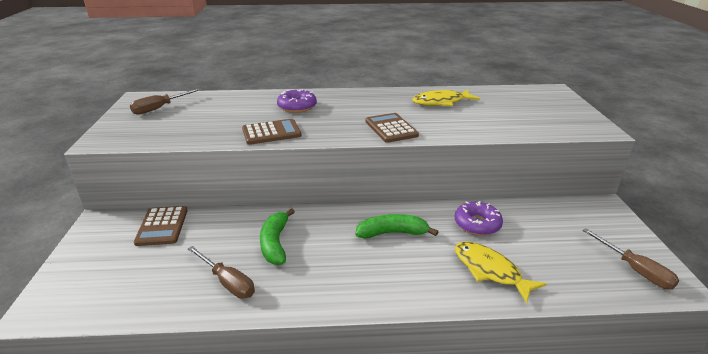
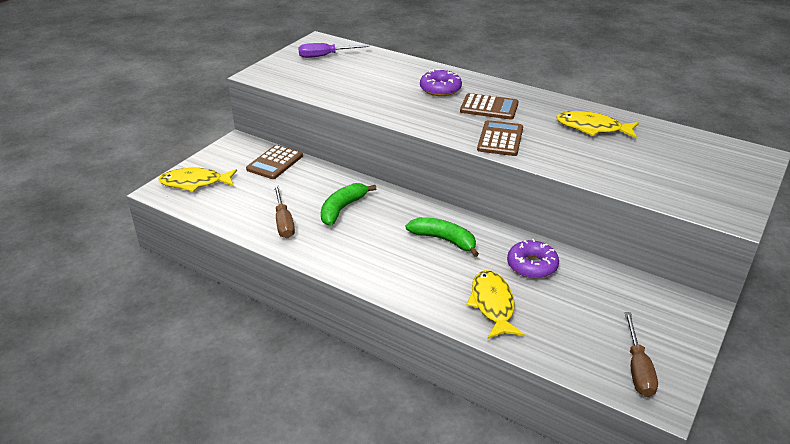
camera: 35 degrees right, 5 degrees up
brown screwdriver [130,88,201,115] -> purple screwdriver [298,43,370,58]
brown calculator [242,119,301,145] -> brown calculator moved to [460,93,519,120]
none -> yellow fish [158,168,237,192]

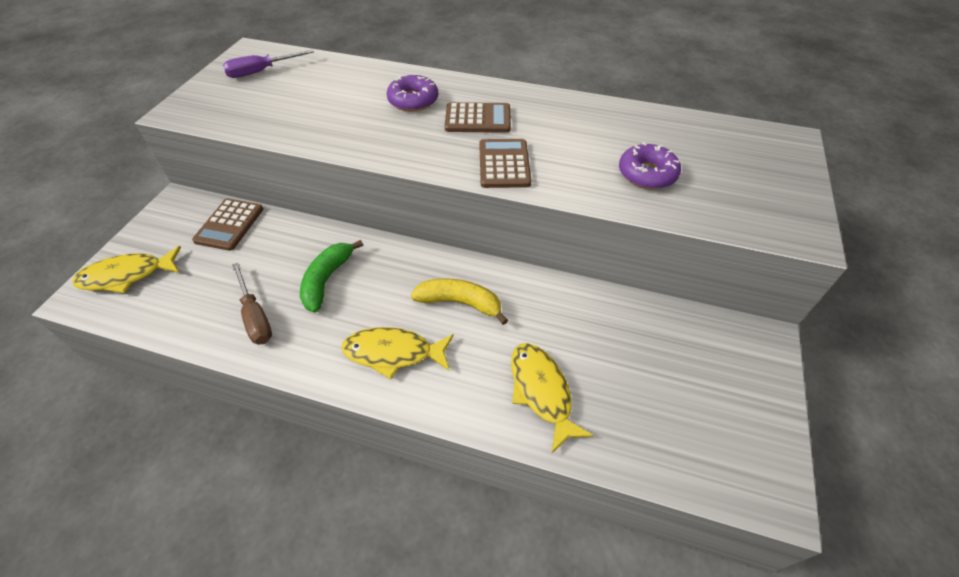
camera: 15 degrees left, 15 degrees up
green banana [406,217,479,257] -> yellow banana [411,278,508,325]
purple donut [507,239,559,279] -> purple donut moved to [619,142,681,189]
yellow fish [556,111,639,138] -> yellow fish moved to [342,327,454,379]
brown screwdriver [624,312,658,397] -> none

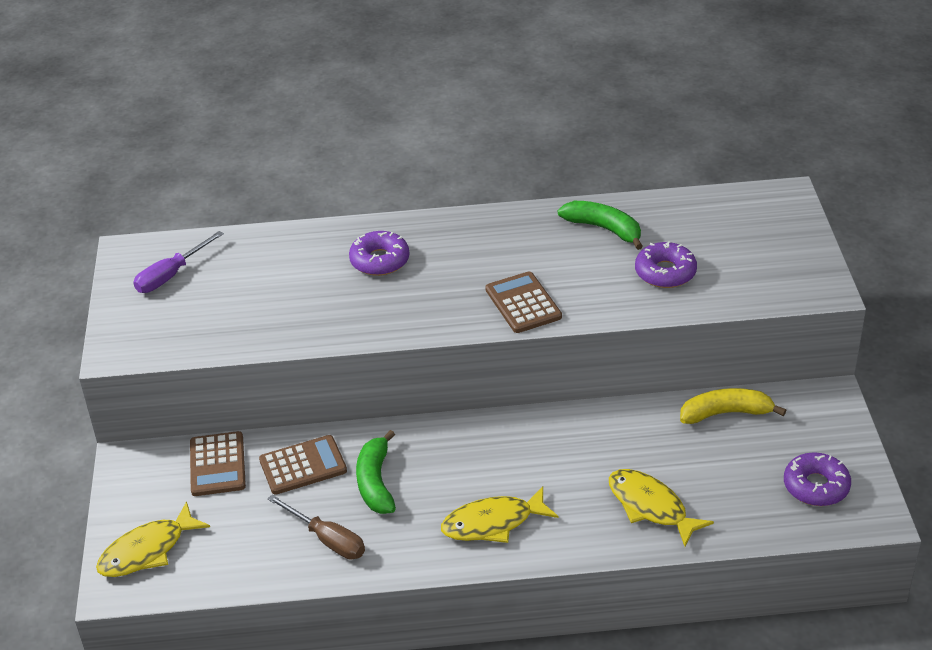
camera: 20 degrees left, 10 degrees down
yellow banana [411,278,508,325] -> yellow banana moved to [680,388,786,424]
brown calculator [445,102,511,133] -> brown calculator moved to [259,435,347,495]
none -> green banana [558,201,643,250]
none -> purple donut [784,452,851,506]

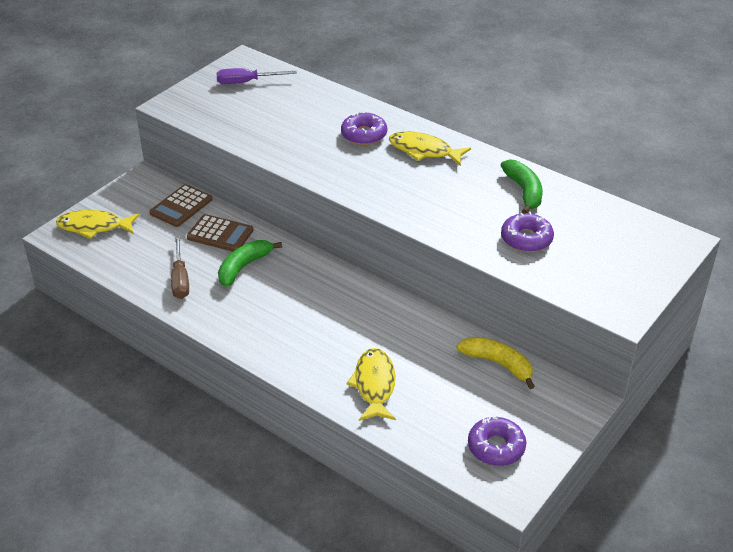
camera: 40 degrees right, 0 degrees up
yellow fish [441,486,558,543] -> yellow fish moved to [389,131,471,166]
brown calculator [485,271,562,333] -> none

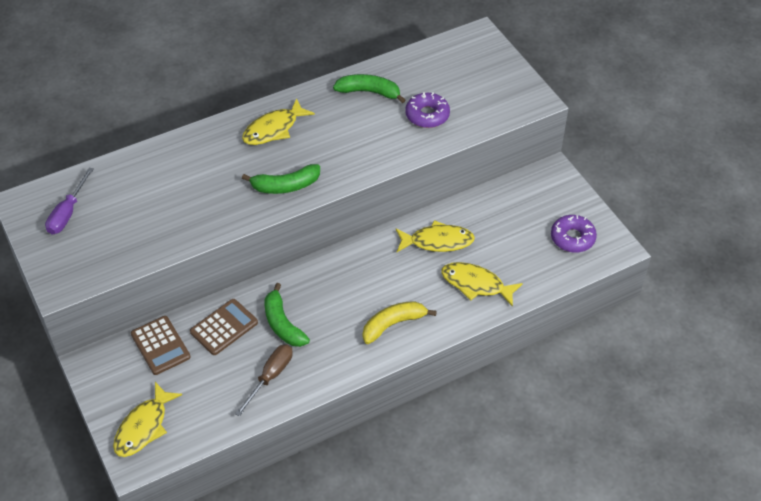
camera: 65 degrees left, 10 degrees up
brown screwdriver [171,236,189,299] -> brown screwdriver turned 75 degrees counterclockwise [235,344,293,417]
purple donut [341,112,387,145] -> none
yellow banana [457,337,535,389] -> yellow banana moved to [363,301,437,344]
none -> green banana [242,164,320,194]
none -> yellow fish [396,220,475,252]

